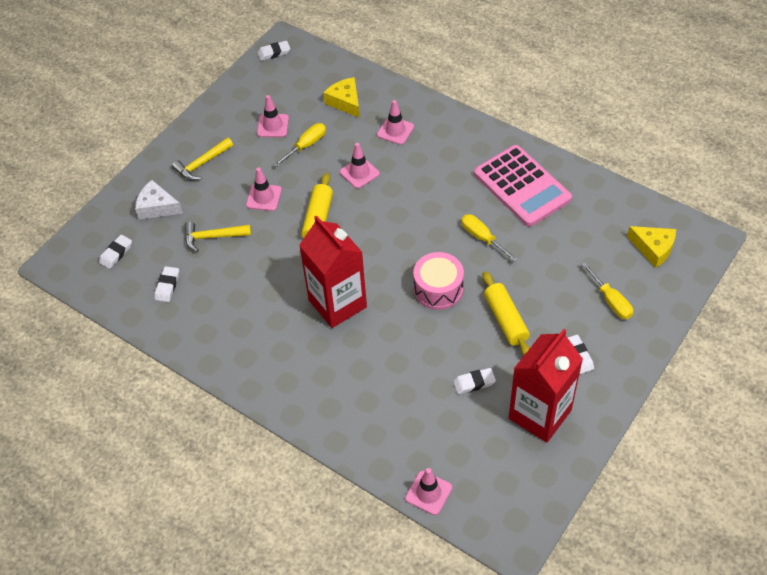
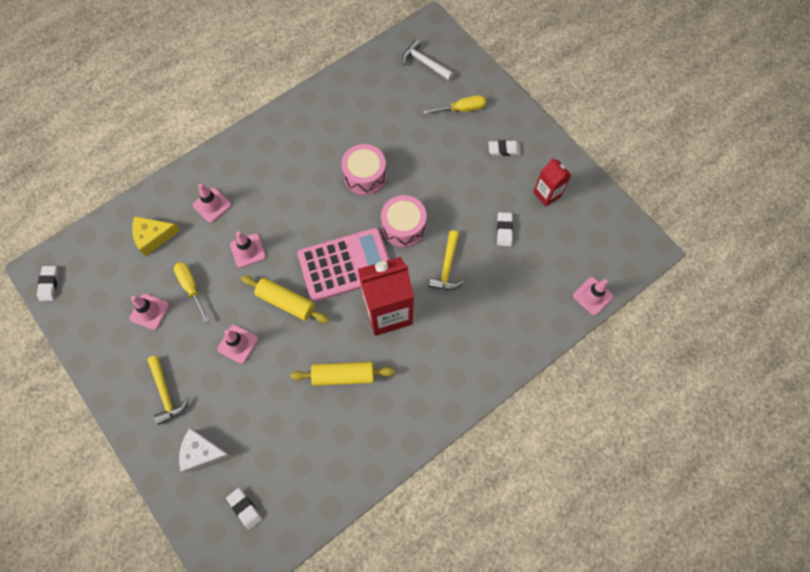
camera: 75 degrees left, 15 degrees up
white cheese [135,180,183,220] -> white cheese turned 60 degrees clockwise [179,428,231,473]
white eraser [155,266,179,302] -> none
yellow hammer [184,222,251,252] -> yellow hammer moved to [429,230,464,290]
yellow screwdriver [461,214,518,262] -> pink drum [342,144,386,195]
pink calculator [474,145,572,227] -> pink calculator moved to [298,228,390,302]
yellow rolling pin [482,271,530,356] -> yellow rolling pin moved to [290,362,395,386]
red carton [509,329,583,443] -> red carton [533,158,571,207], size x0.54
yellow cheese [627,226,676,268] -> white hammer [402,39,454,81]

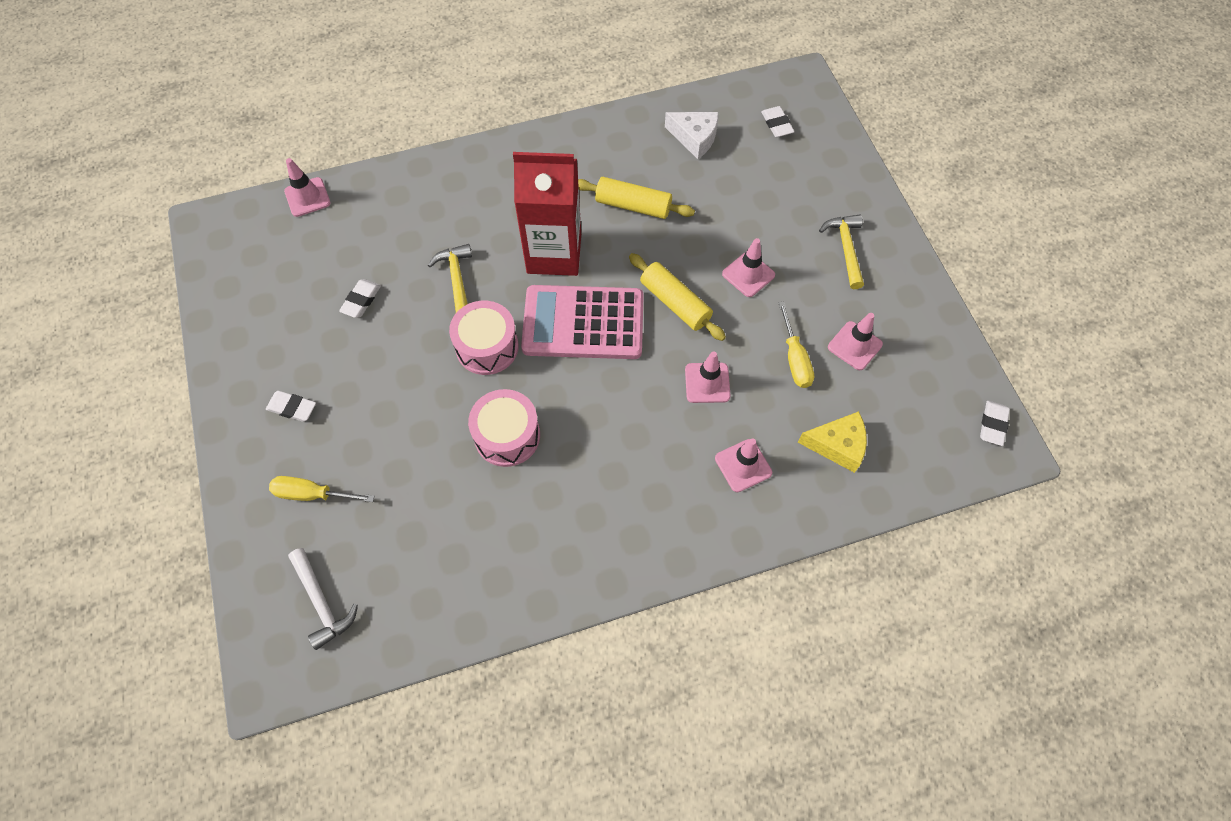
camera: 160 degrees left, 5 degrees down
white cheese [179,428,231,473] -> white cheese moved to [665,112,719,159]
yellow hammer [429,230,464,290] -> yellow hammer turned 45 degrees counterclockwise [428,244,472,313]
red carton [533,158,571,207] -> none

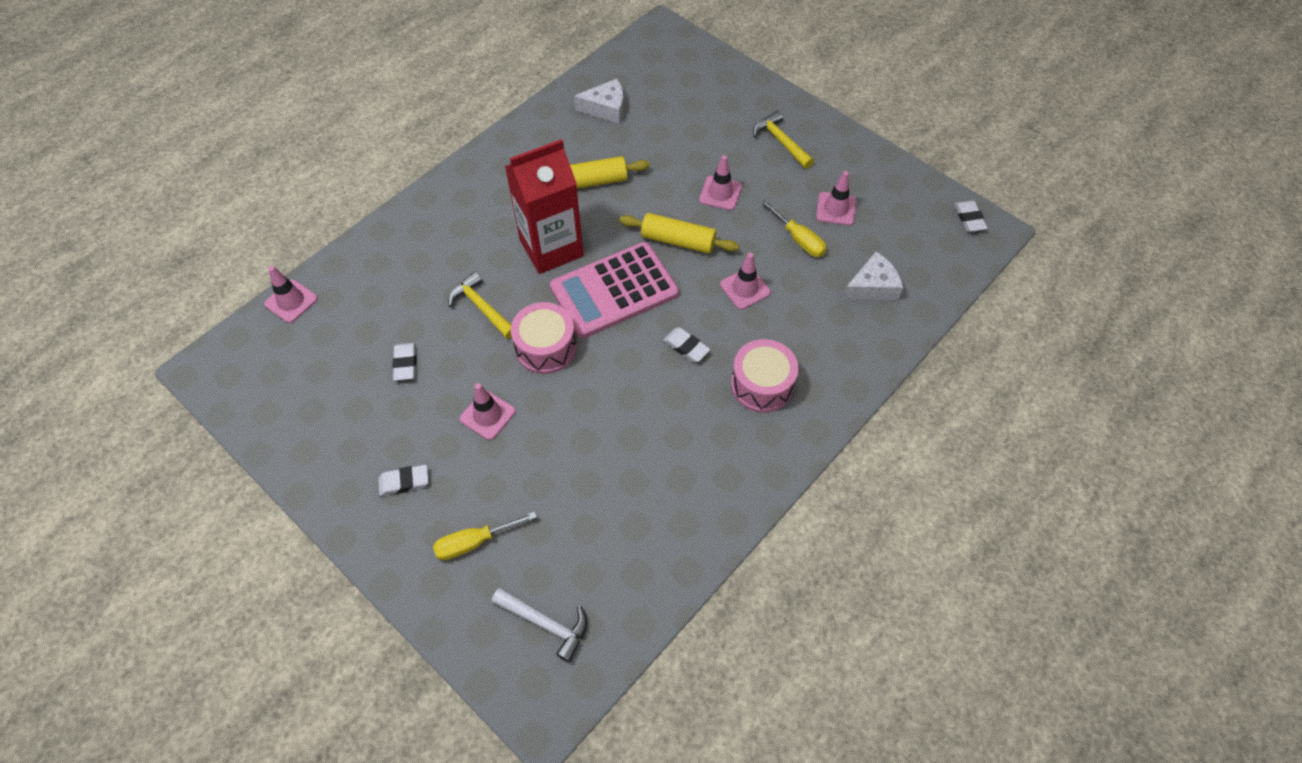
camera: 30 degrees left, 5 degrees down
pink drum [468,389,540,467] -> pink drum moved to [731,339,799,413]
pink traffic cone [715,438,772,492] -> pink traffic cone moved to [460,383,516,440]
white eraser [761,106,795,137] -> white eraser moved to [663,327,710,362]
yellow cheese [798,411,867,473] -> white cheese [843,251,903,300]

